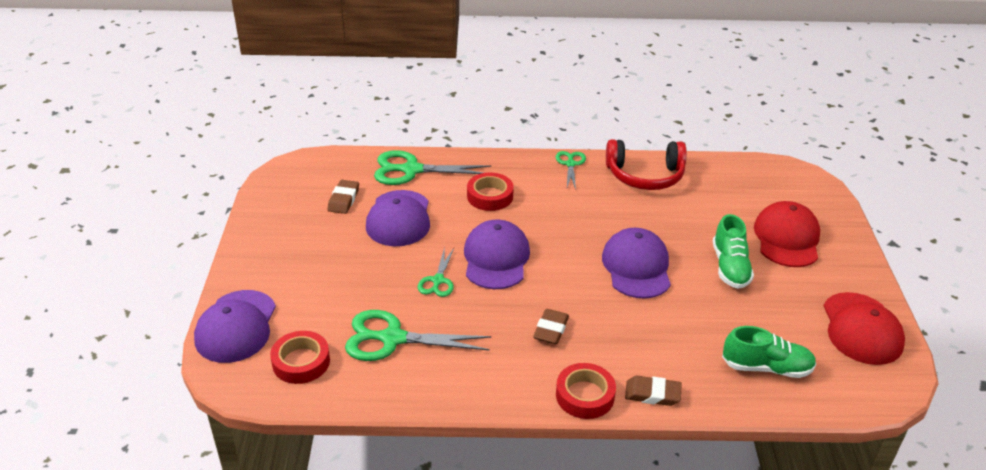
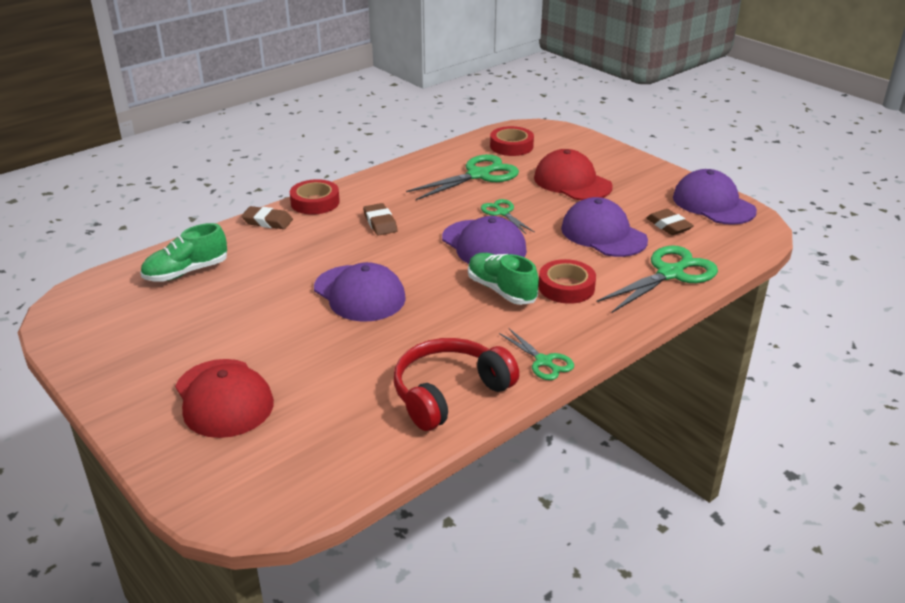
camera: 140 degrees right, 5 degrees down
purple cap [194,290,276,363] -> purple cap moved to [673,169,757,225]
brown eraser [625,376,682,406] -> brown eraser turned 45 degrees clockwise [241,206,293,229]
green shoe [713,214,754,289] -> green shoe moved to [468,253,539,305]
red cap [823,292,905,365] -> red cap moved to [534,149,613,200]

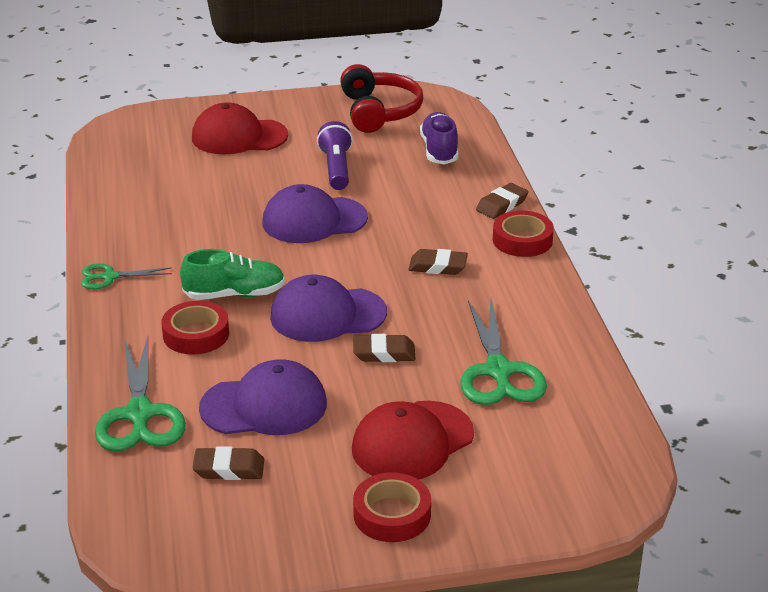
camera: 120 degrees right, 0 degrees up
green shoe [140,223,227,282] -> purple shoe [420,112,459,164]
red headphones [394,338,519,431] -> red headphones moved to [340,64,423,133]
green scissors [481,199,535,234] -> brown eraser [353,334,416,362]
red tape [490,126,534,156] -> red tape moved to [353,472,431,542]
red cap [534,149,613,200] -> red cap turned 150 degrees clockwise [352,401,474,480]
purple cap [673,169,757,225] -> none
none -> purple flashlight [317,121,353,190]

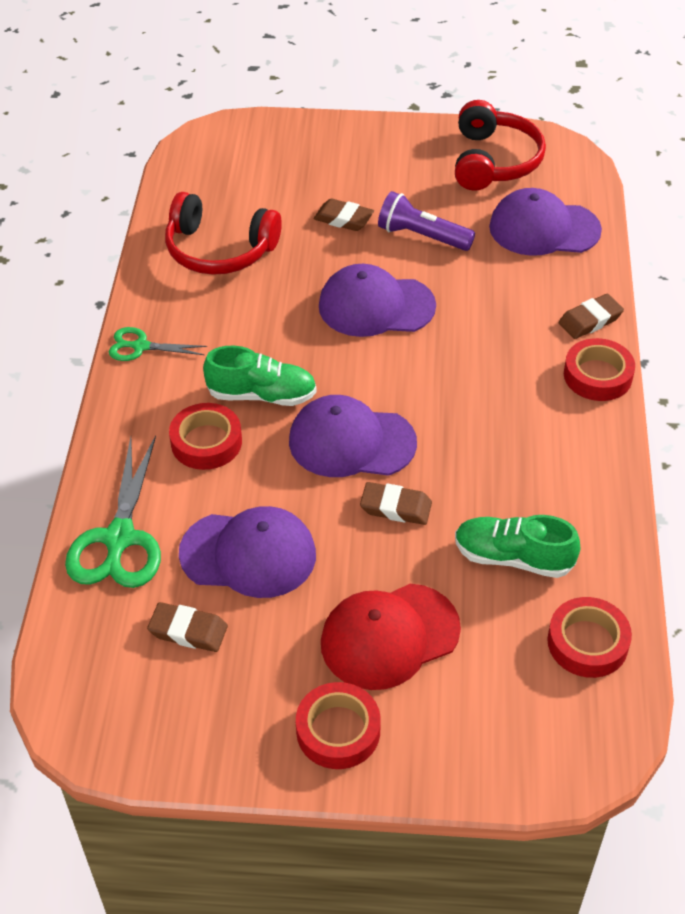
camera: 15 degrees right, 15 degrees up
red cap [192,102,288,154] -> none
purple flashlight [317,121,353,190] -> purple flashlight turned 75 degrees counterclockwise [378,191,475,251]
brown eraser [408,249,468,275] -> brown eraser moved to [314,198,374,231]
purple shoe [420,112,459,164] -> purple cap [489,188,602,256]
green scissors [460,300,547,405] -> green shoe [455,515,580,578]
none -> red headphones [165,192,282,275]
none -> red tape [547,597,632,678]

